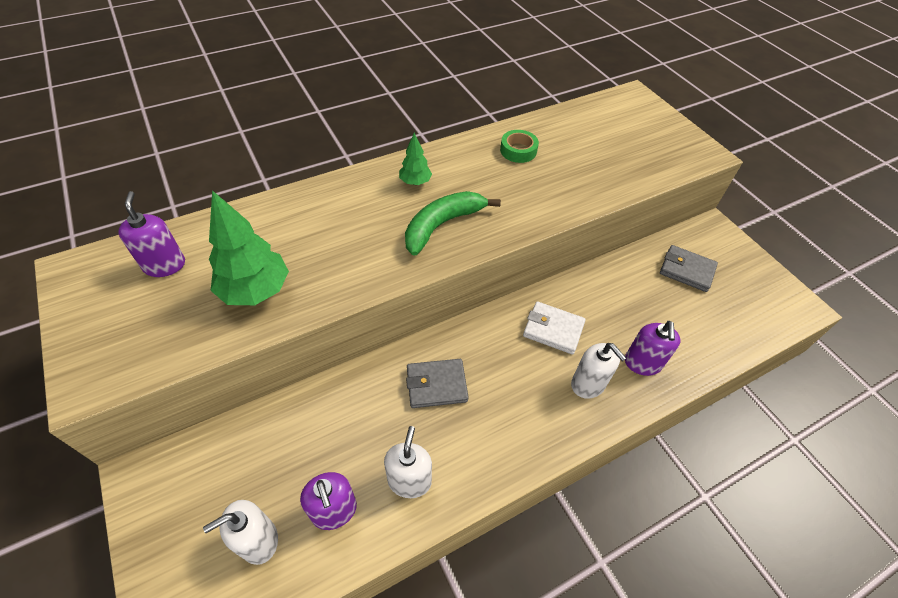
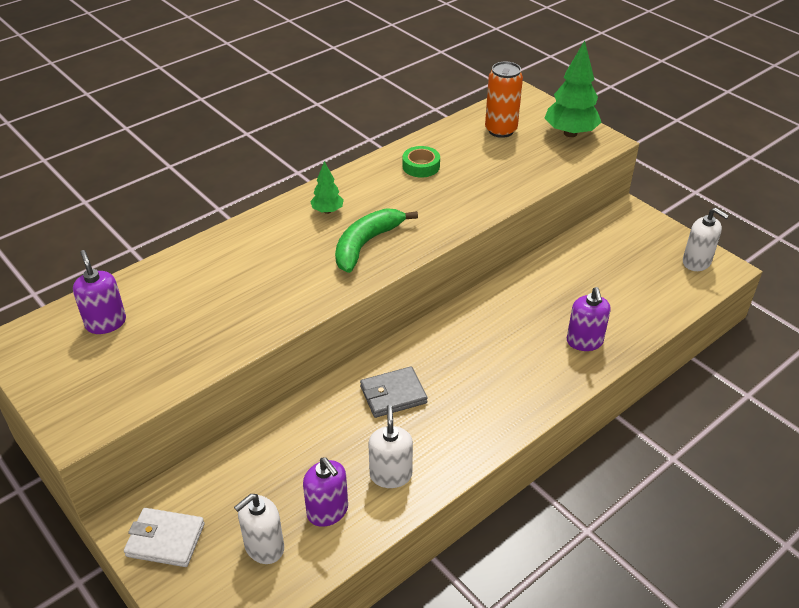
camera: 10 degrees left, 10 degrees down
green tree [209,190,289,305] -> green tree moved to [545,41,601,137]
white wallet [523,301,586,354] -> white wallet moved to [124,508,205,567]
white soap dispenser [571,343,626,399] -> white soap dispenser moved to [683,208,729,271]
grey wallet [660,245,718,292] -> none
none -> orange can [485,61,523,138]

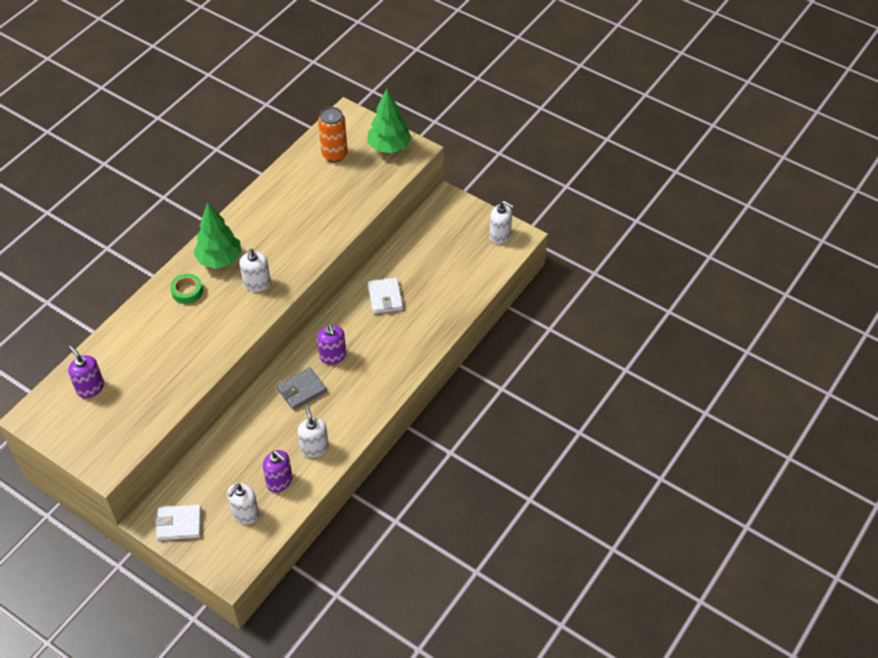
camera: 15 degrees left, 10 degrees up
green tree [310,161,344,214] -> green tree [194,202,241,269], size x1.86
green banana [335,208,418,273] -> white soap dispenser [239,249,271,292]
green tape [403,146,440,178] -> green tape moved to [170,274,203,304]
purple soap dispenser [567,287,611,351] -> purple soap dispenser moved to [317,323,346,364]
none -> white wallet [368,277,403,314]

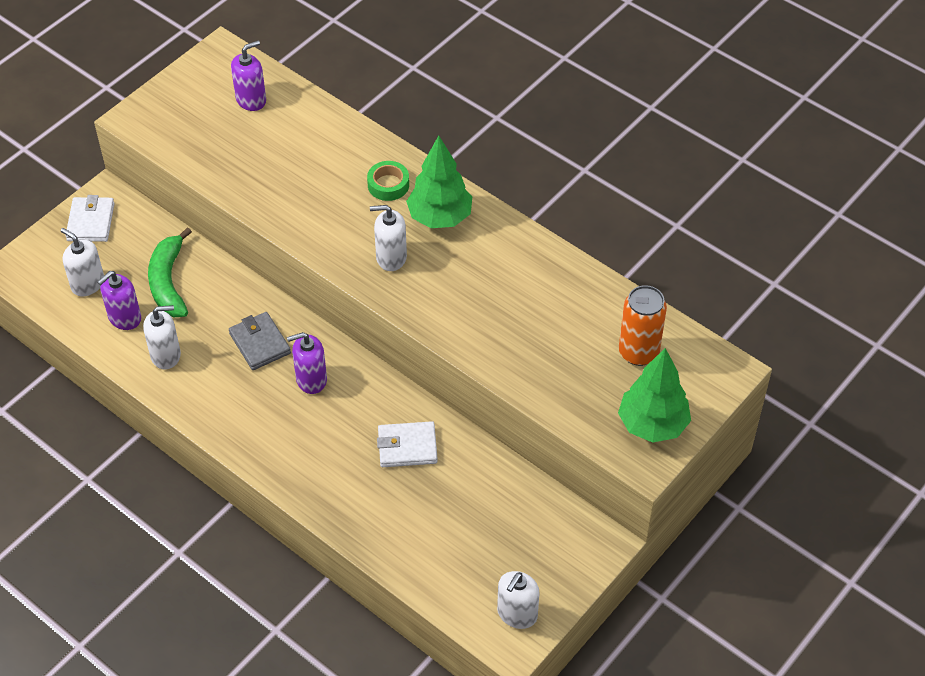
camera: 95 degrees right, 0 degrees up
none -> green banana [148,227,192,317]

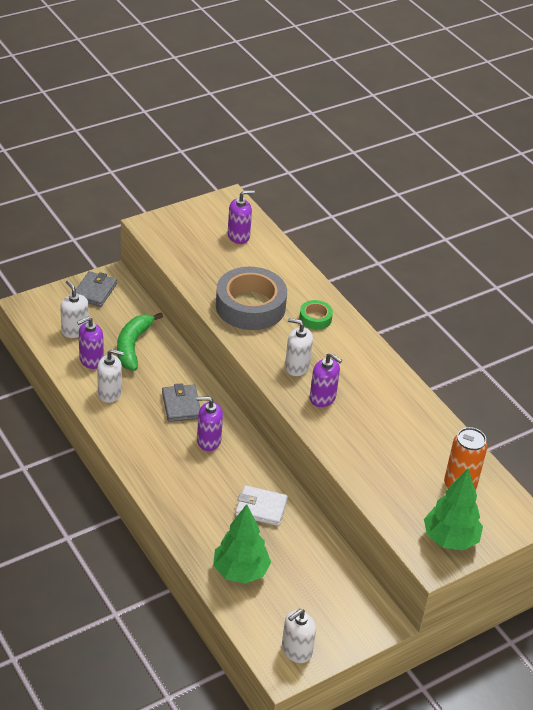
camera: 15 degrees right, 10 degrees down
white wallet [65,195,115,242] -> grey wallet [76,271,117,307]
green tree [406,136,472,228] -> green tree moved to [213,504,271,584]
none -> grey tape [216,267,287,330]
none -> purple soap dispenser [310,353,342,407]

